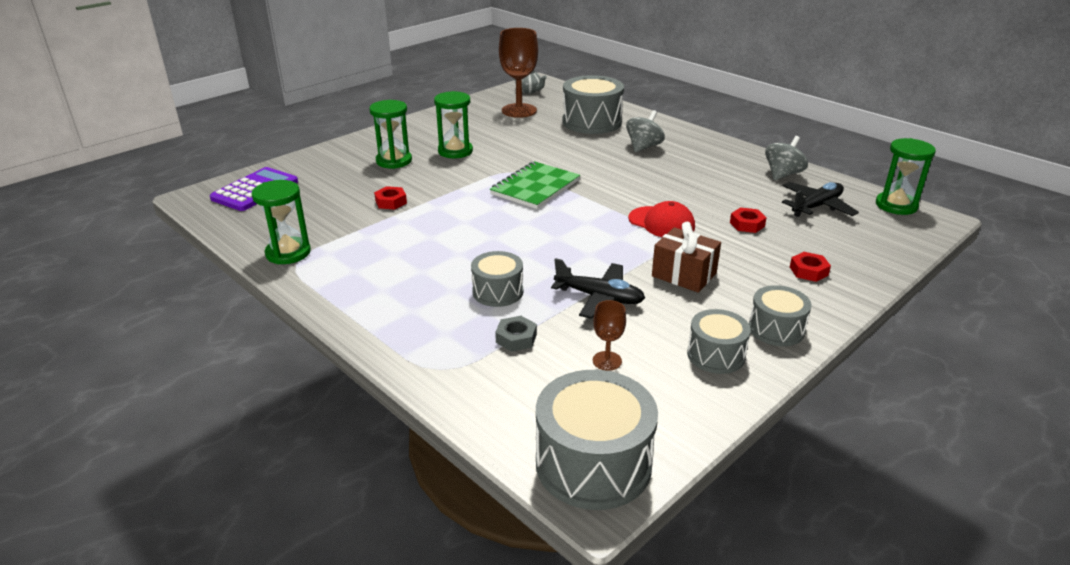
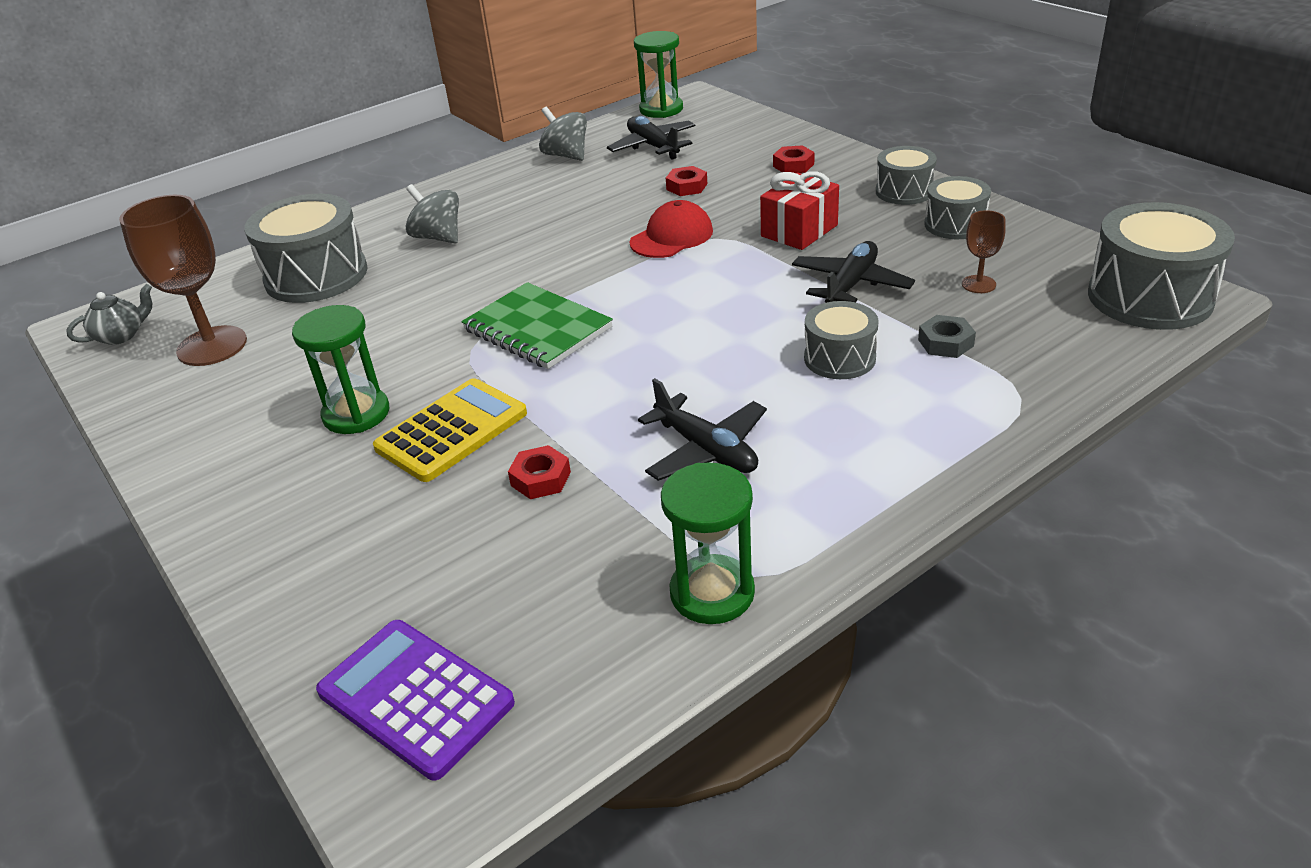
camera: 80 degrees left, 5 degrees up
green hourglass [369,100,412,169] -> none
brown gift [652,222,721,293] -> red gift [760,171,839,250]
none -> yellow calculator [373,378,527,482]
none -> black plane [638,378,767,481]

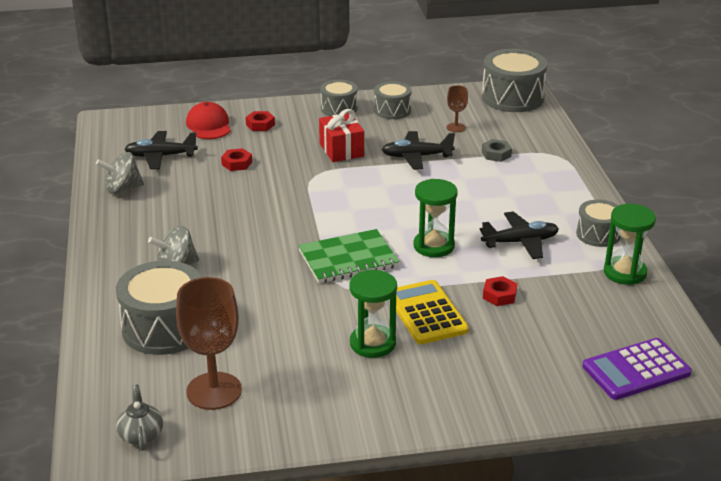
camera: 65 degrees left, 5 degrees down
red cap [630,200,713,258] -> red cap moved to [186,102,231,139]
green hourglass [634,31,683,118] -> green hourglass moved to [413,179,458,257]
black plane [792,241,915,303] -> black plane turned 60 degrees counterclockwise [382,131,455,170]
grey drum [804,301,879,379] -> grey drum moved to [576,200,621,247]

